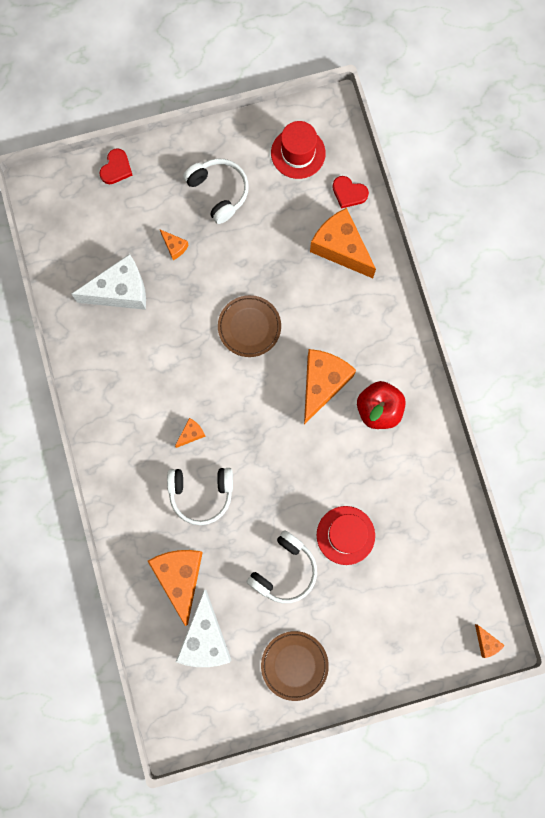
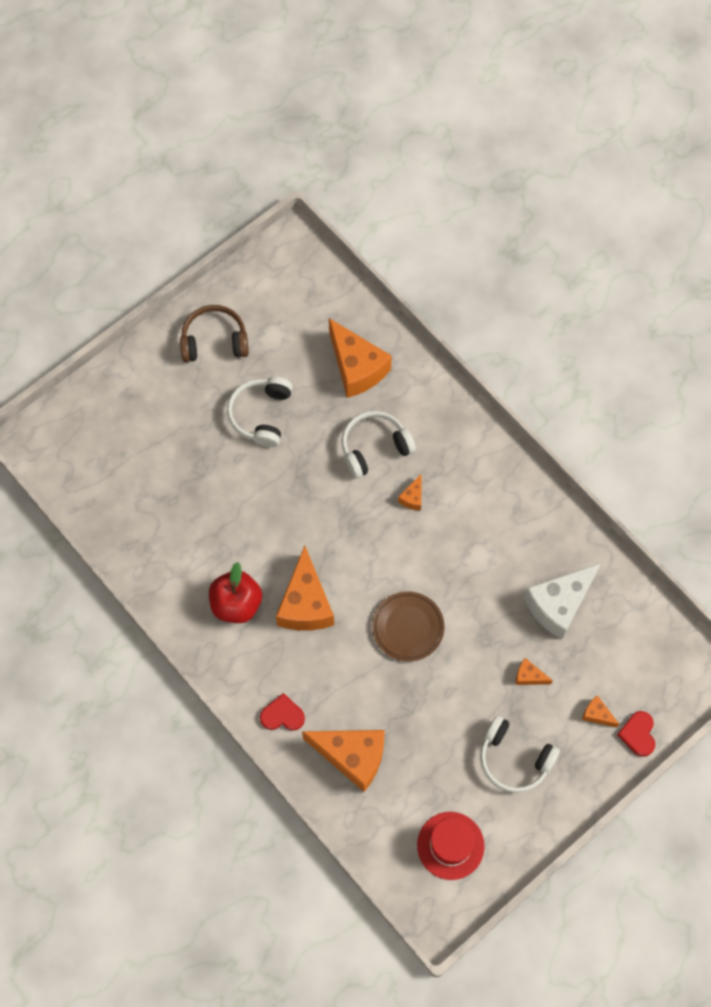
camera: 155 degrees right, 10 degrees down
white cheese [175,590,231,667] -> none
brown plate [261,631,329,701] -> brown headphones [180,305,249,362]
red hat [317,506,375,565] -> none
red heart [332,176,369,209] -> red heart moved to [260,693,305,731]
orange cheese [475,624,505,658] -> orange cheese moved to [582,695,620,728]

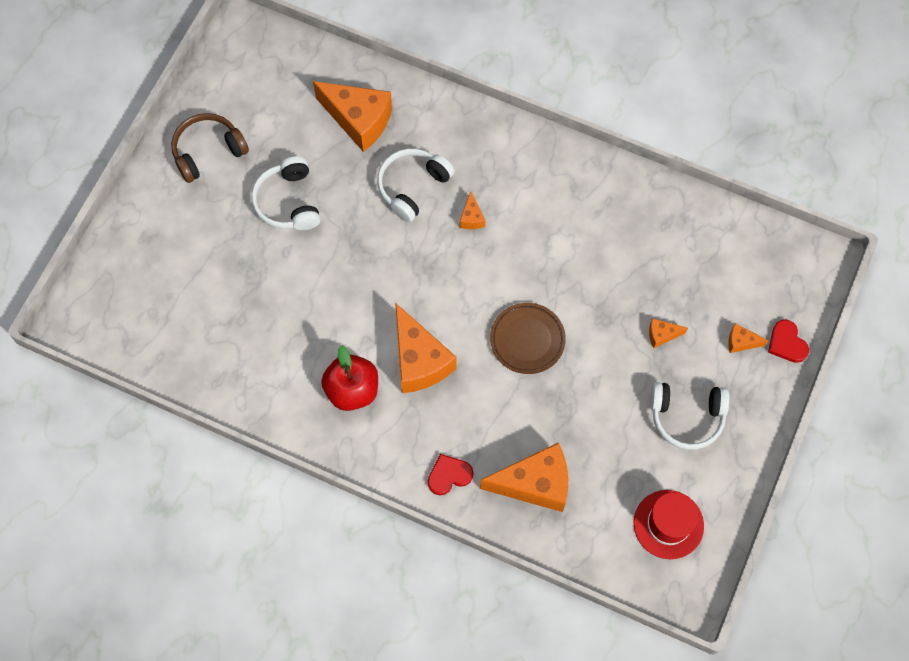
camera: 25 degrees left, 0 degrees up
white cheese [524,563,601,639] -> none

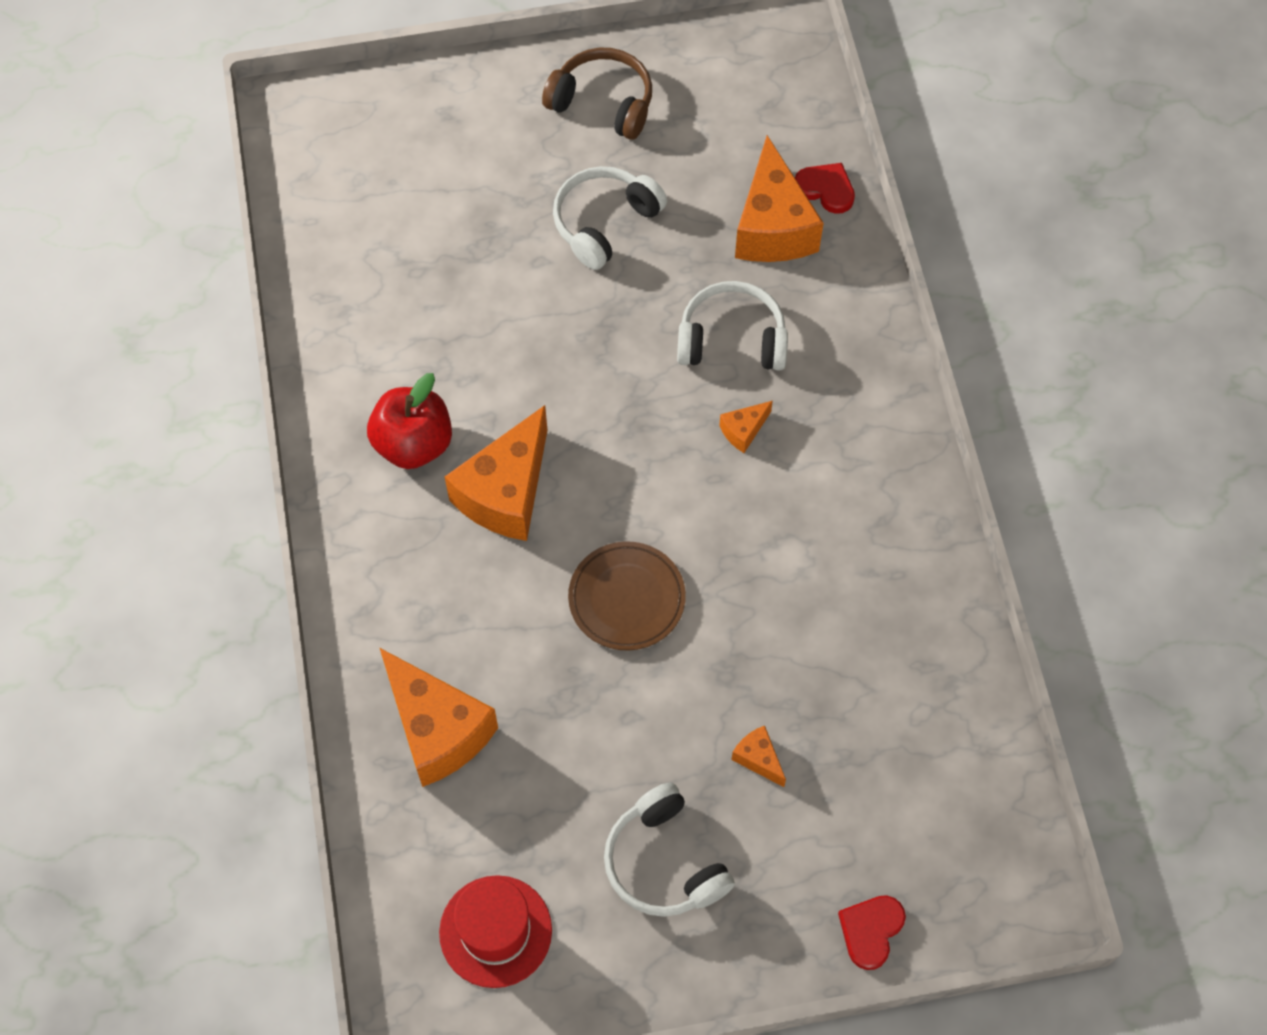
camera: 55 degrees right, 5 degrees down
red heart [428,454,474,495] -> red heart moved to [795,163,855,214]
orange cheese [728,323,769,353] -> none

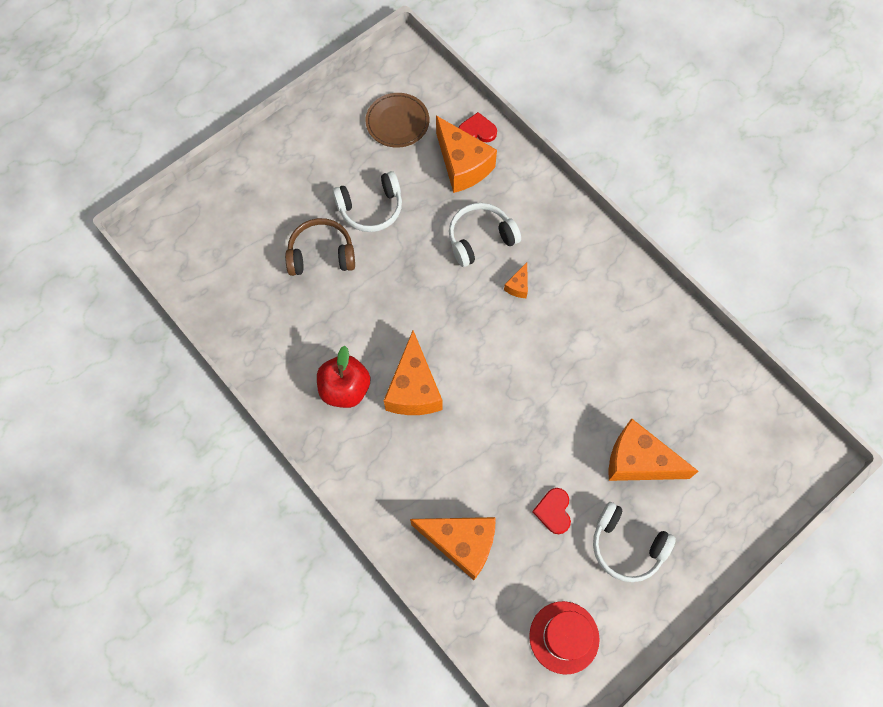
camera: 30 degrees left, 5 degrees up
brown headphones [542,48,652,140] -> brown headphones moved to [285,218,355,276]
white headphones [553,166,667,270] -> white headphones turned 120 degrees counterclockwise [332,171,402,232]
brown plate [568,541,686,650] -> brown plate moved to [366,93,429,148]
orange cheese [731,726,786,787] -> orange cheese [609,418,699,481], size x2.25
red heart [838,895,906,970] -> red heart moved to [532,488,571,534]

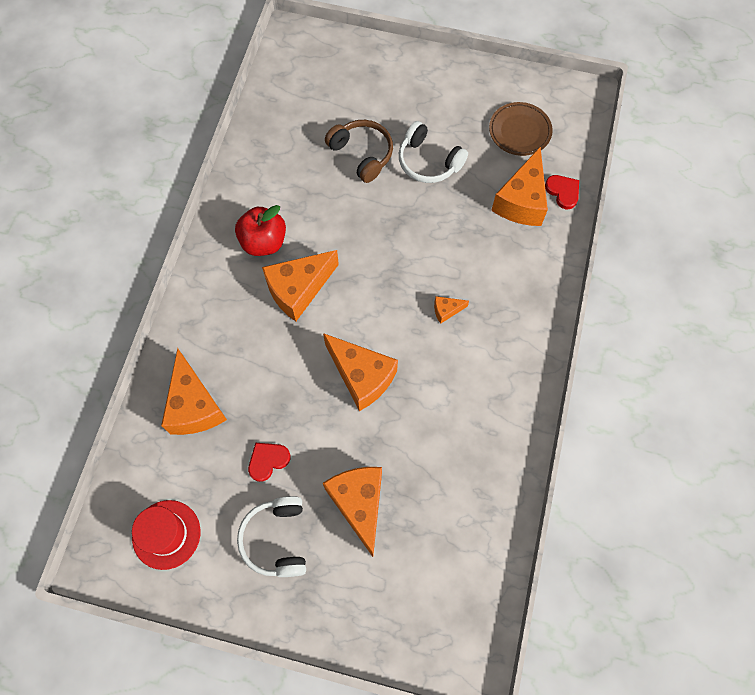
camera: 55 degrees right, 0 degrees up
white headphones [449,203,521,267] -> none
none -> orange cheese [323,333,398,411]

